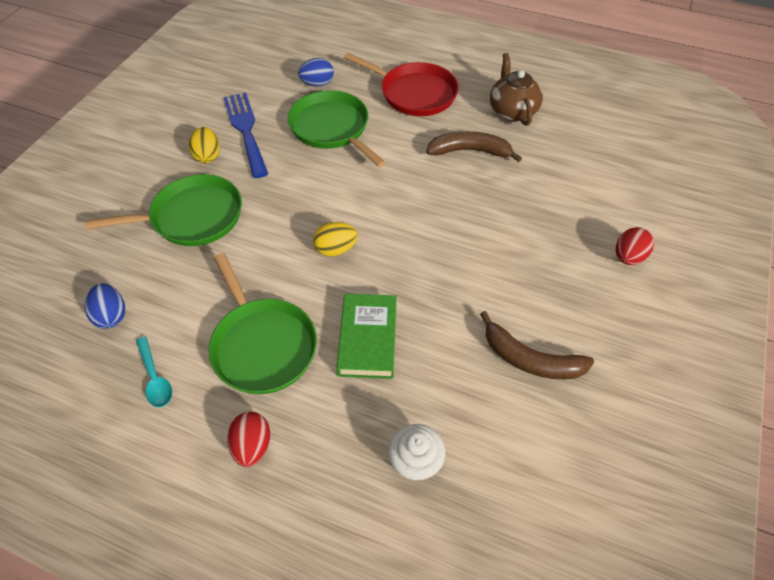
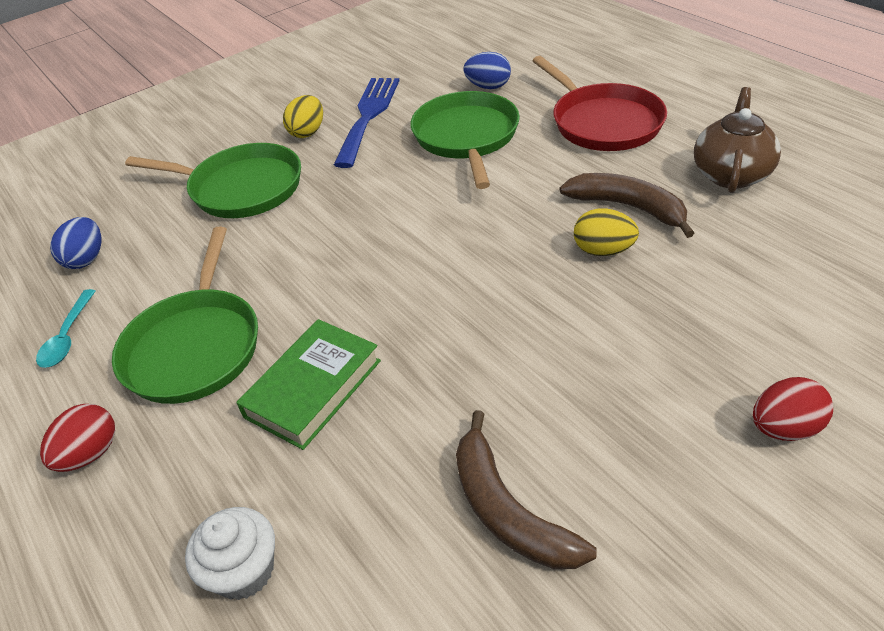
camera: 35 degrees right, 10 degrees down
yellow egg [313,222,358,256] -> yellow egg moved to [574,208,639,256]

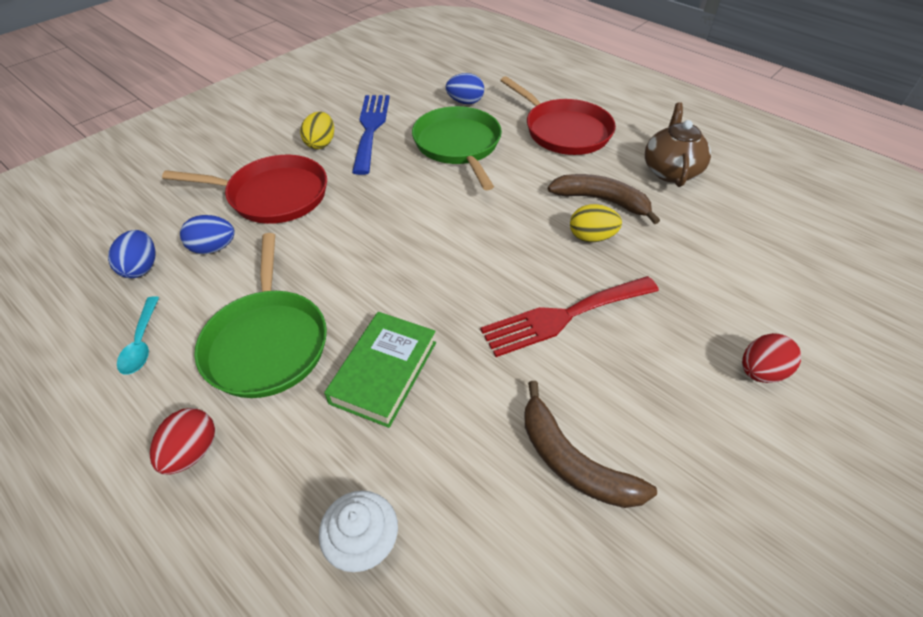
camera: 15 degrees left, 5 degrees up
green pan [125,143,301,218] -> red pan [162,155,327,224]
none -> blue egg [180,215,235,254]
none -> red fork [480,276,659,357]

